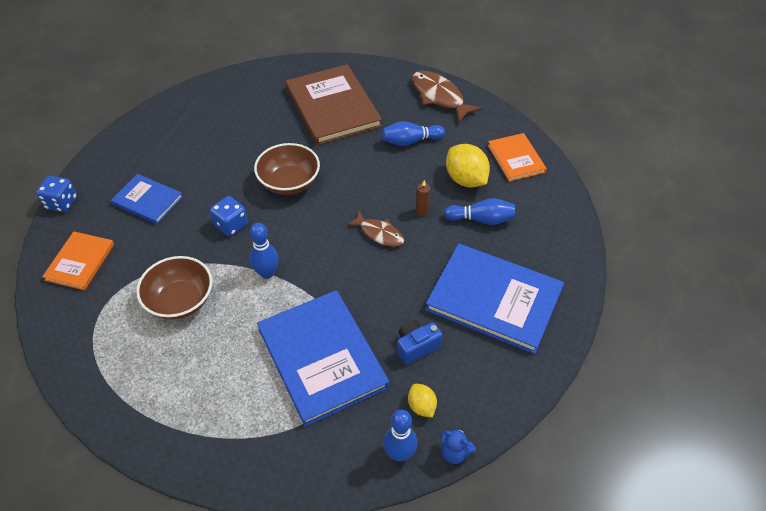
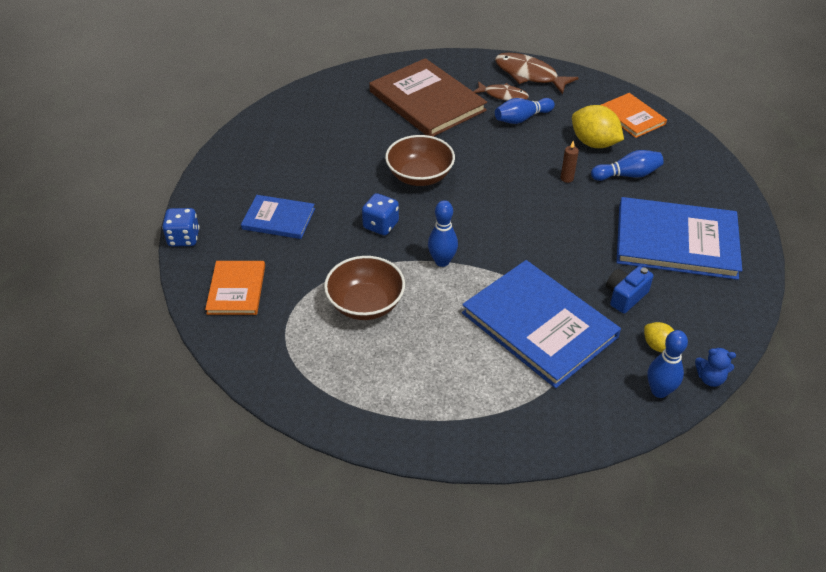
camera: 15 degrees left, 5 degrees down
brown fish [346,210,404,247] -> brown fish moved to [473,81,529,101]

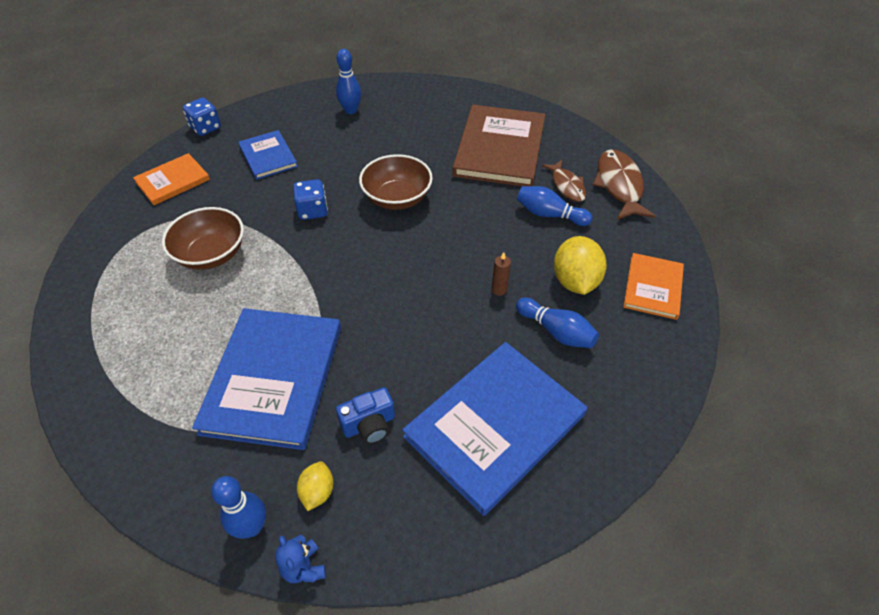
camera: 50 degrees right, 5 degrees up
blue bowling pin [428,200,458,267] -> blue bowling pin moved to [336,49,361,114]
blue camera [606,266,654,314] -> blue camera turned 150 degrees clockwise [336,387,395,444]
blue book [616,197,742,280] -> blue book turned 75 degrees clockwise [402,342,587,516]

